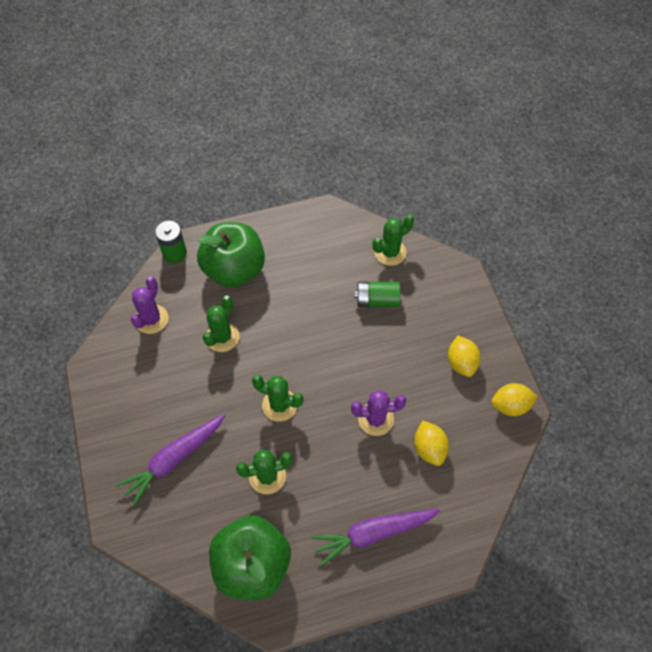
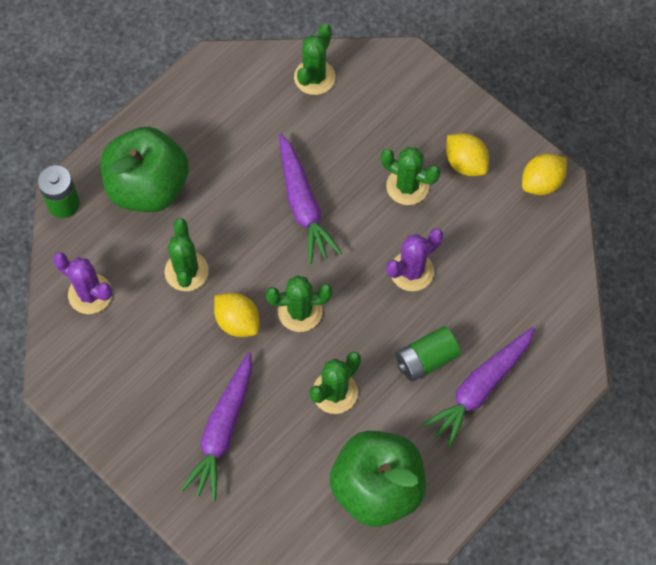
camera: 30 degrees left, 5 degrees up
purple cactus [131,276,168,334] -> purple cactus turned 45 degrees counterclockwise [53,252,112,314]
green battery [354,282,400,307] -> green battery moved to [396,326,461,382]
yellow lemon [414,421,449,466] -> yellow lemon moved to [214,293,260,337]
none -> purple carrot [279,133,342,264]
none -> green cactus [381,147,440,205]

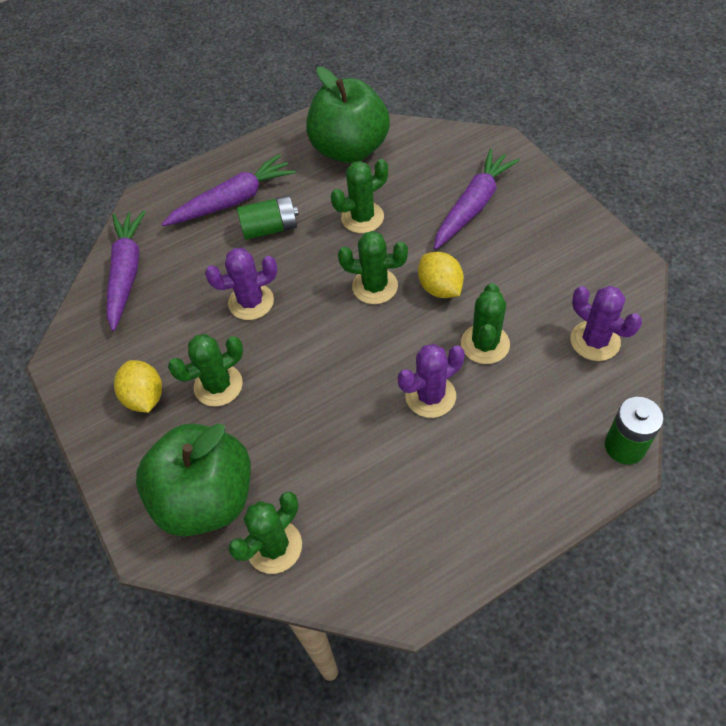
camera: 160 degrees left, 10 degrees down
green apple [101,127,189,212] -> green apple moved to [136,423,251,537]
purple carrot [279,133,342,264] -> purple carrot moved to [107,211,146,331]
green cactus [381,147,440,205] -> green cactus turned 75 degrees counterclockwise [168,334,243,407]
yellow lemon [522,154,567,195] -> none
none -> purple cactus [398,344,465,418]

